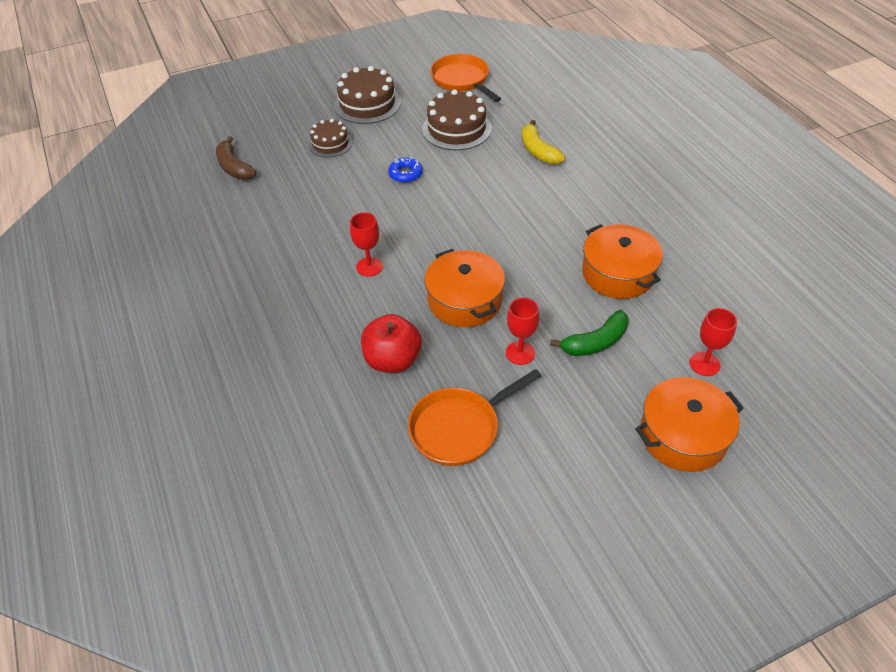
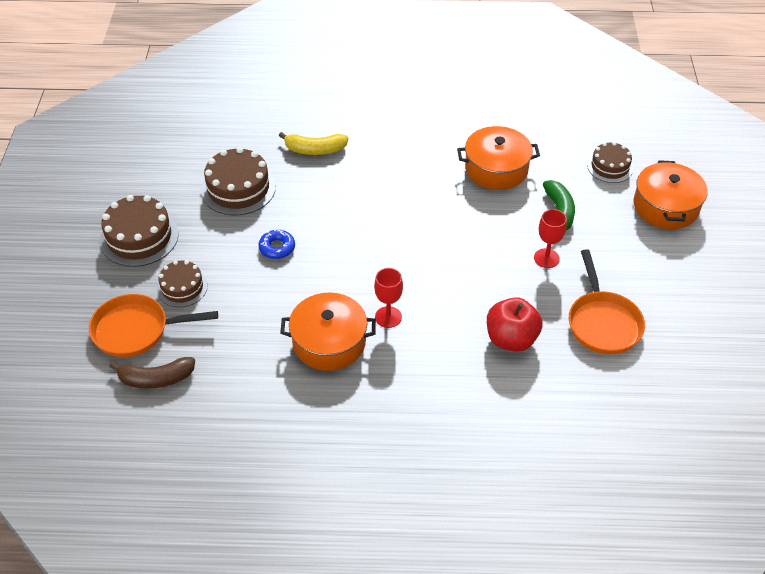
camera: 65 degrees left, 0 degrees up
orange pot [424,249,505,327] -> orange pot moved to [280,293,376,371]
orange pan [430,54,501,102] -> orange pan moved to [89,294,218,357]
red goblet [690,308,737,376] -> brown cake [587,142,633,183]

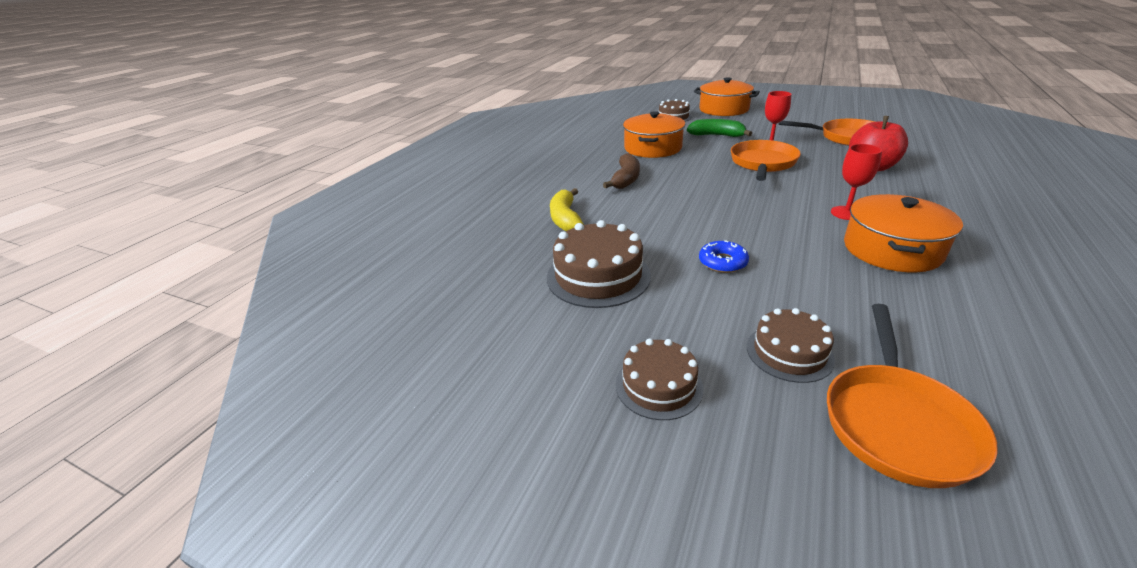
camera: 65 degrees left, 15 degrees down
brown cake [100,195,179,267] -> brown cake [616,338,703,420], size x0.62
brown banana [109,357,195,389] -> brown banana moved to [603,153,640,189]
yellow banana [279,132,348,155] -> yellow banana turned 150 degrees clockwise [550,188,584,231]
none -> orange pan [731,140,801,181]

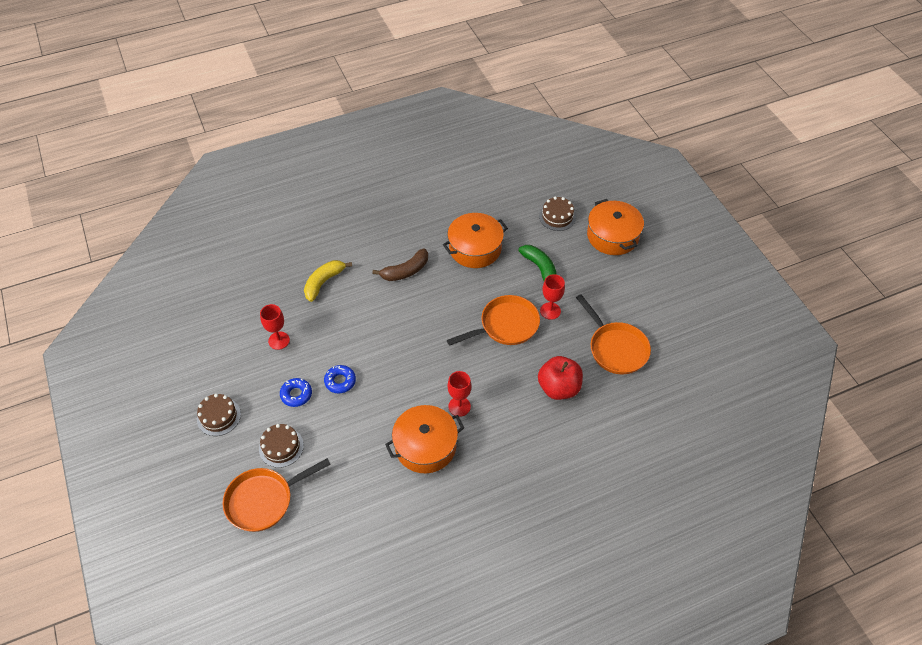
camera: 40 degrees right, 20 degrees up
brown cake [547,220,651,308] -> red goblet [260,304,290,350]
none -> blue donut [280,378,312,407]

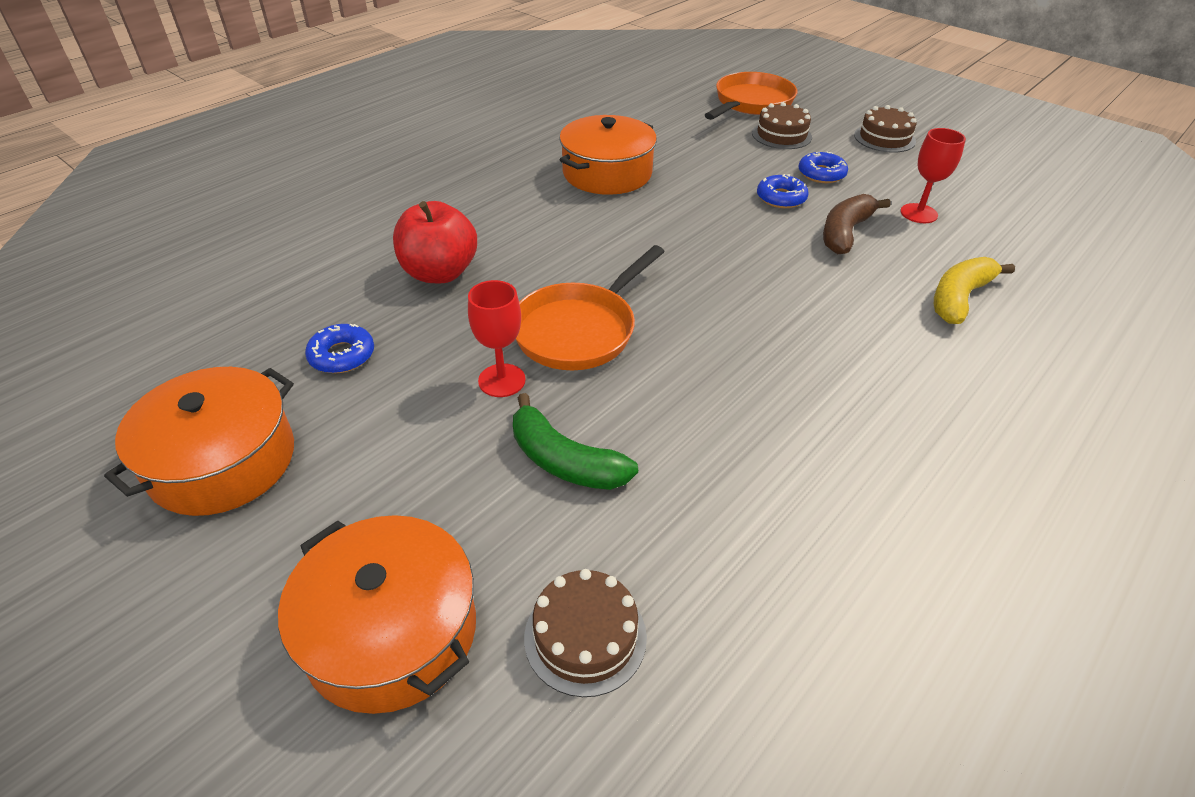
camera: 155 degrees right, 10 degrees down
yellow banana [304,260,352,302] -> yellow banana turned 150 degrees counterclockwise [934,257,1015,324]
brown banana [372,249,428,281] -> brown banana moved to [823,194,890,254]
orange pot [443,213,508,268] -> orange pot moved to [104,367,294,516]
red goblet [448,371,472,417] -> none
orange pan [576,295,651,375] -> blue donut [305,323,374,373]

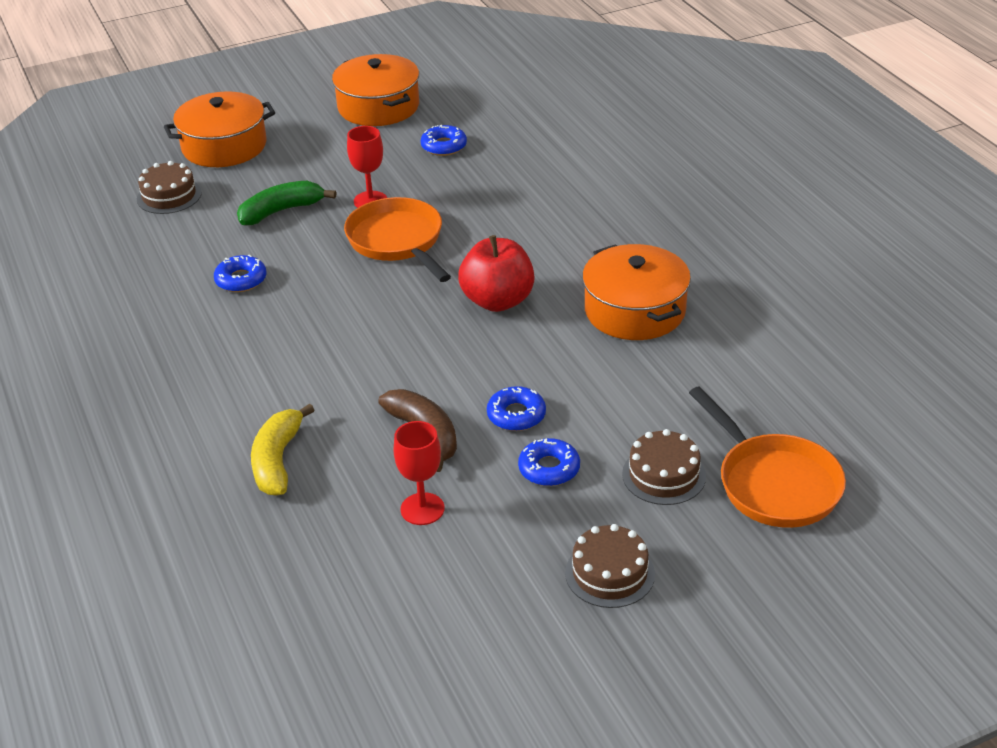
camera: 115 degrees right, 5 degrees down
red apple [393,201,477,283] -> red apple moved to [458,235,534,312]
yellow banana [934,257,1015,324] -> yellow banana turned 150 degrees counterclockwise [251,404,314,496]
none -> blue donut [214,255,266,292]

